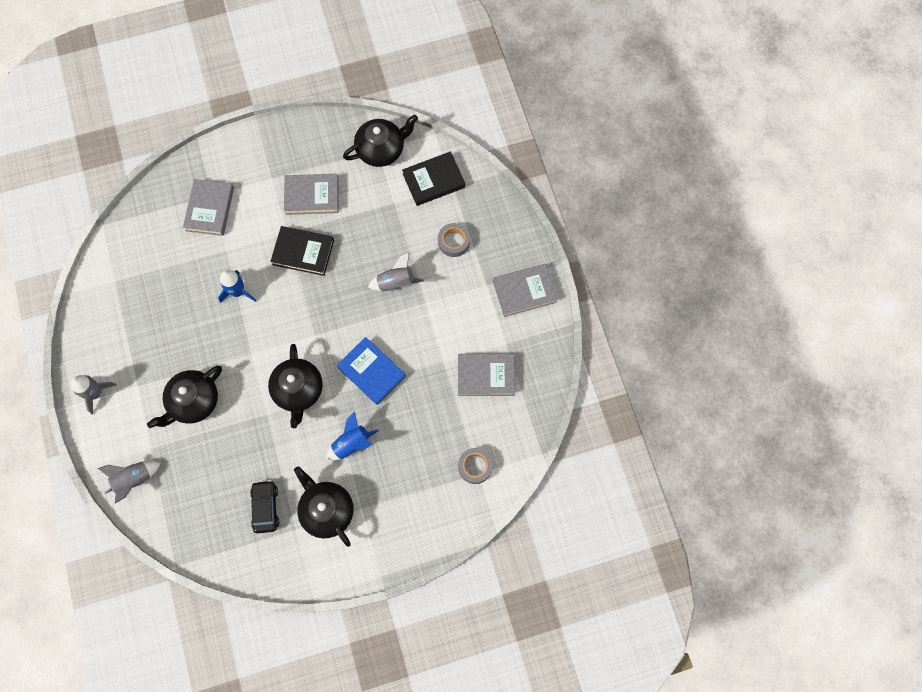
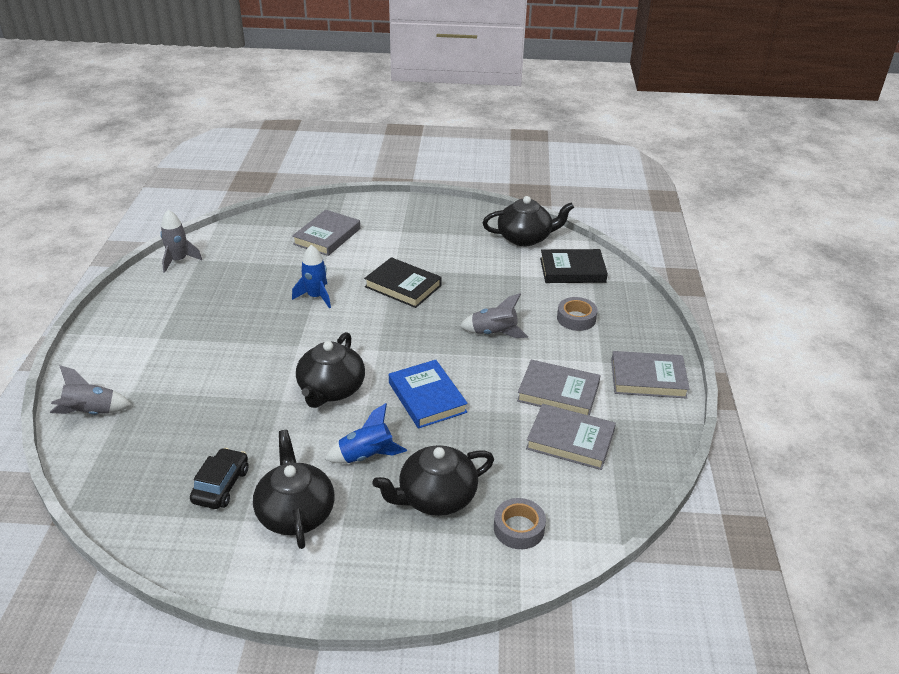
camera: 20 degrees right, 35 degrees down
grey rocket [71,375,116,414] -> grey rocket moved to [160,210,202,273]
black teapot [147,366,222,428] -> black teapot moved to [373,445,494,516]
grey book [284,174,339,215] -> grey book moved to [517,360,600,416]

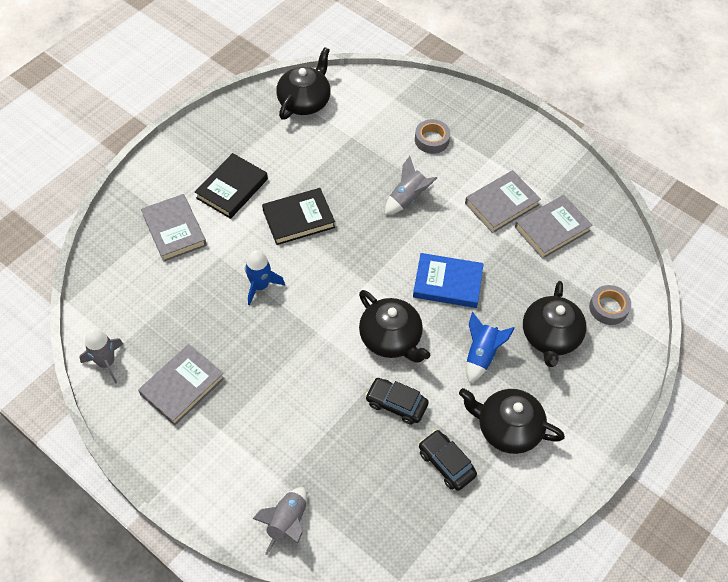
camera: 55 degrees left, 20 degrees up
black book [540,249,608,283] -> black book moved to [195,153,268,219]
grey book [611,351,690,399] -> grey book moved to [138,344,225,426]
none -> black car [365,378,429,425]

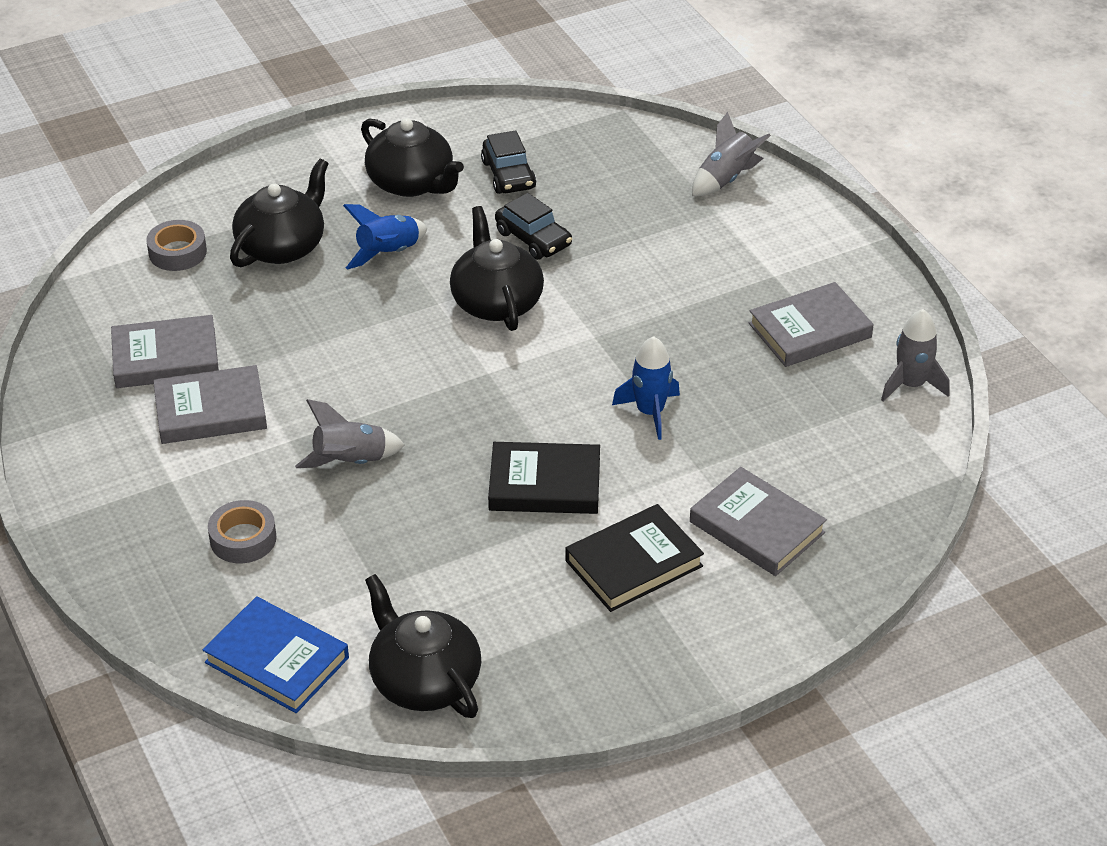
camera: 155 degrees left, 15 degrees down
grey book [141,194,207,262] -> grey book turned 45 degrees counterclockwise [690,467,827,576]
black teapot [276,47,331,120] -> black teapot turned 90 degrees clockwise [365,574,481,718]
blue book [413,253,484,308] -> blue book moved to [203,596,349,713]

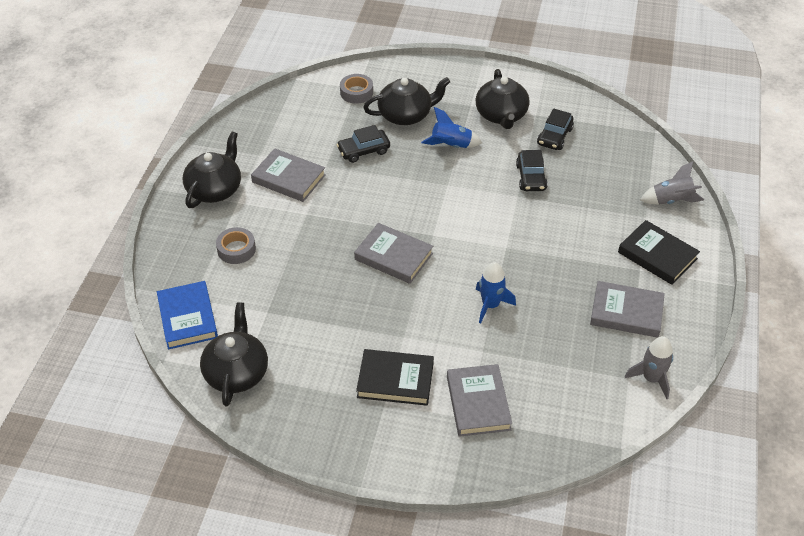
camera: 40 degrees right, 5 degrees up
grey book [111,315,219,388] -> grey book moved to [354,223,433,284]
grey rocket [295,399,405,468] -> none
black teapot [450,206,544,331] -> black teapot moved to [183,131,241,208]
black book [488,442,600,514] -> black book moved to [618,220,700,285]
none -> black car [336,125,390,163]

